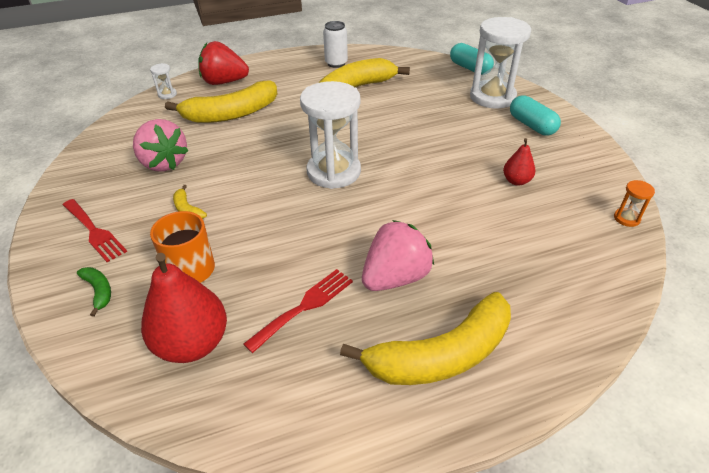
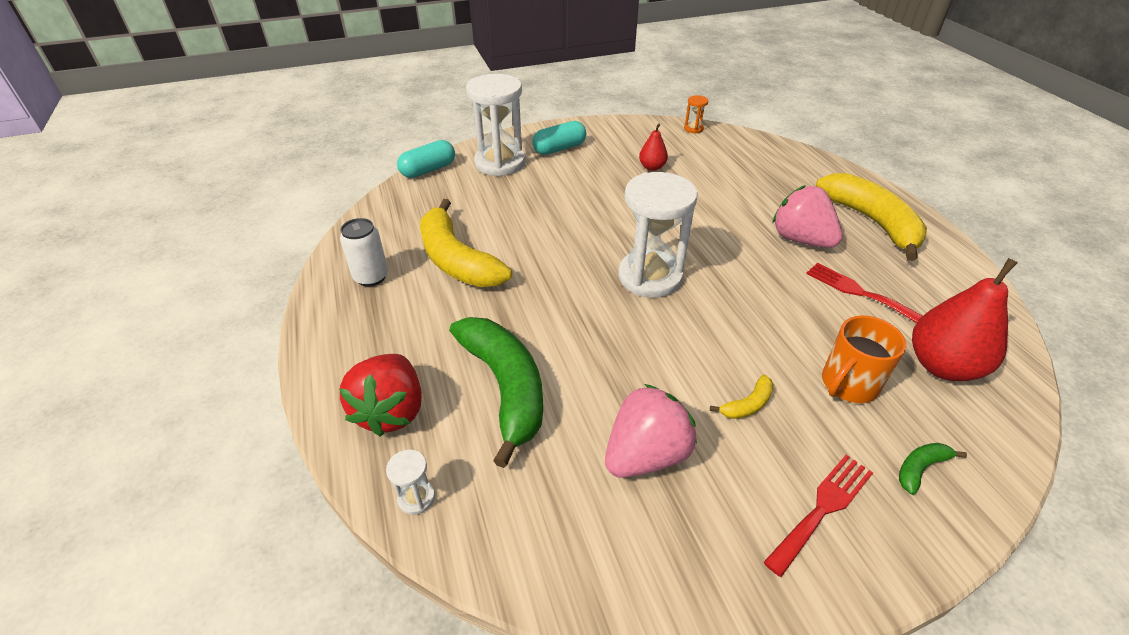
camera: 90 degrees left, 0 degrees up
yellow banana [165,80,277,123] -> green banana [450,317,543,468]

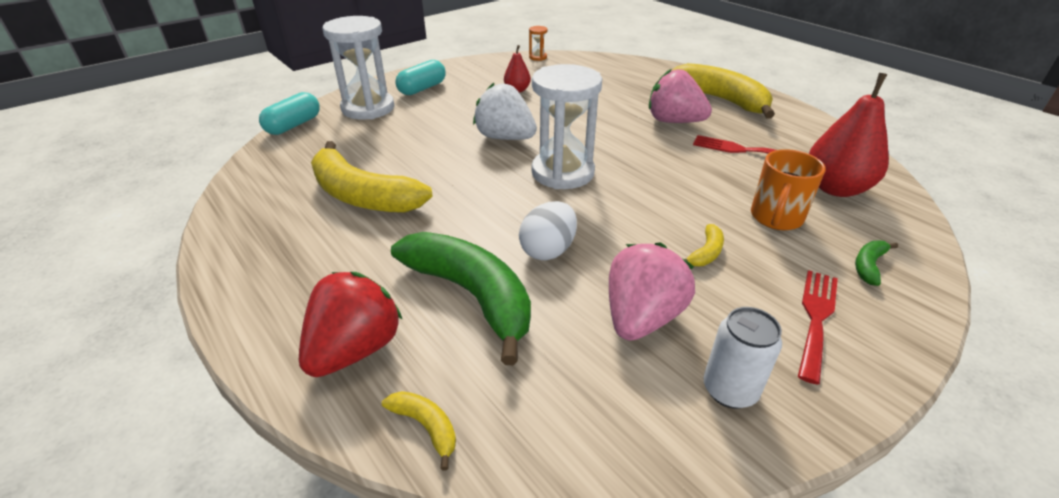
camera: 20 degrees left, 5 degrees down
red strawberry [339,354,422,437] -> red strawberry turned 135 degrees counterclockwise [299,272,403,377]
white can [340,218,388,287] -> white can moved to [703,307,782,409]
white hourglass [386,450,435,515] -> yellow banana [382,391,456,471]
none -> white strawberry [473,83,537,140]
none -> white egg [519,201,577,260]

